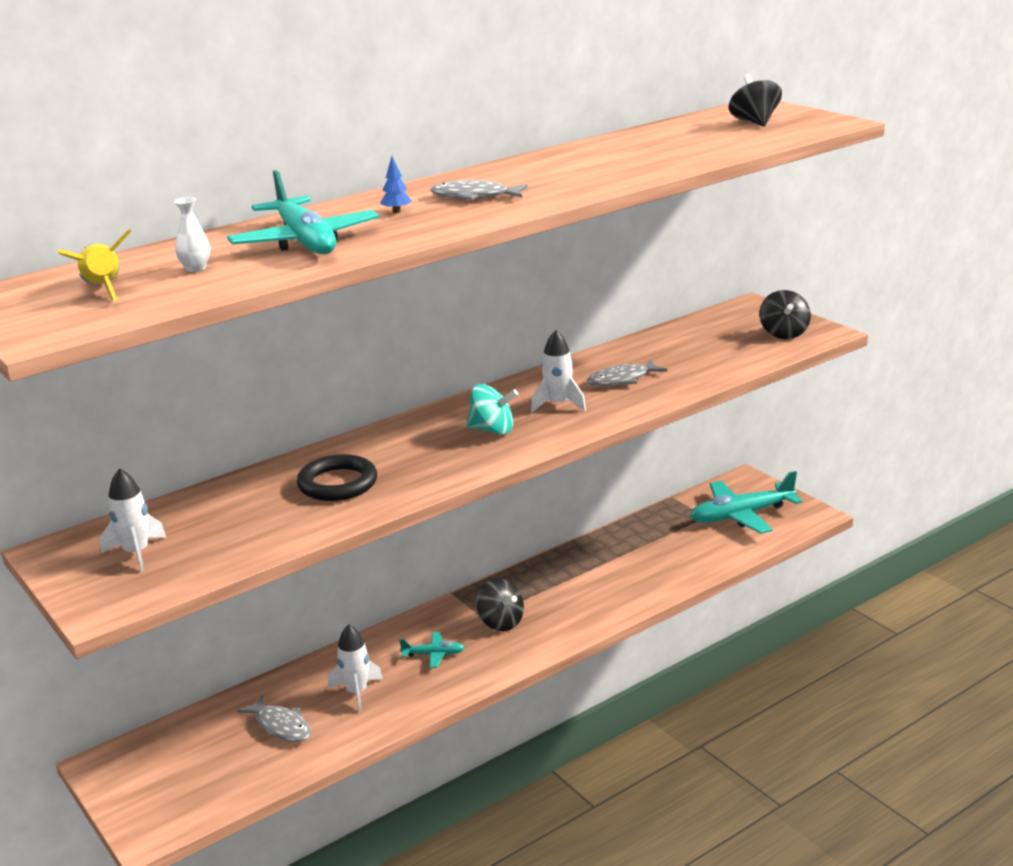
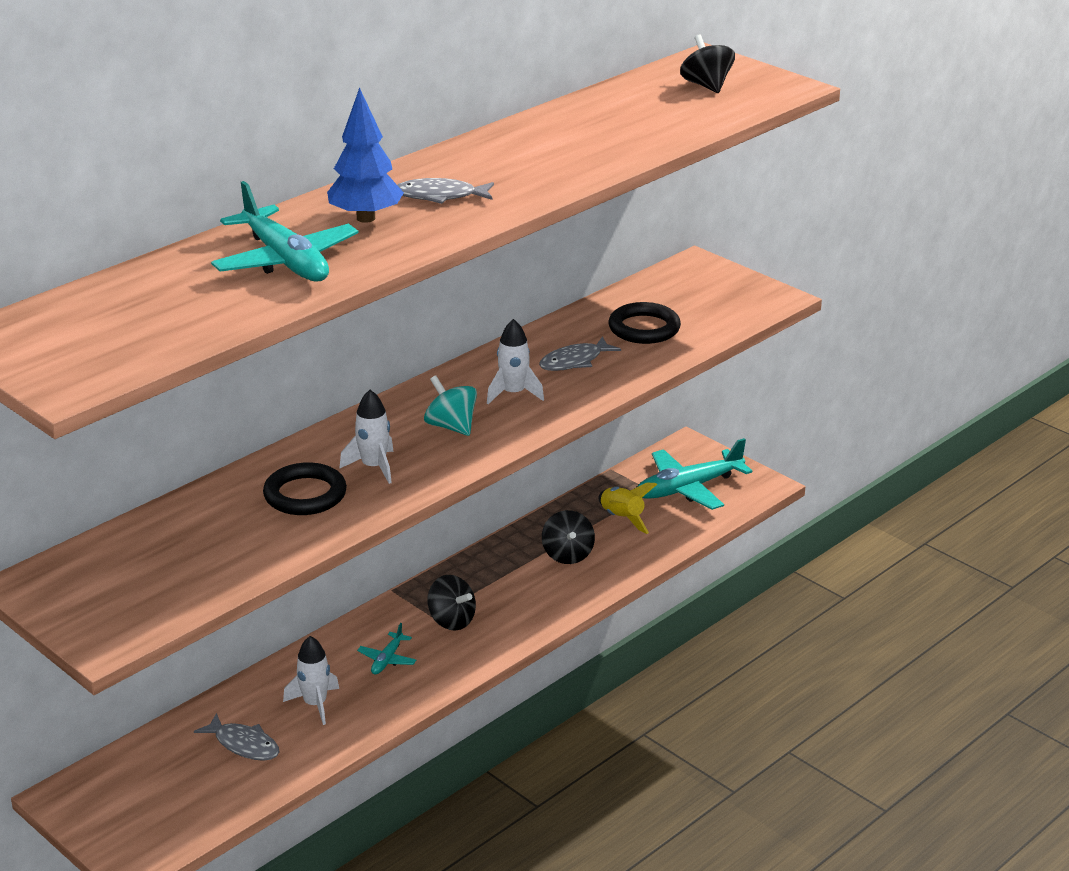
camera: 10 degrees left, 5 degrees up
yellow rocket [58,229,132,301] -> yellow rocket moved to [598,482,657,534]
white rocket [100,468,166,572] -> white rocket moved to [339,390,394,484]
white vase [174,197,210,272] -> none
blue tree [380,156,412,213] -> blue tree [327,87,404,223], size x2.33
turquoise plane [399,632,465,668] -> turquoise plane turned 120 degrees clockwise [357,623,416,675]
turquoise spinning top [467,384,518,435] -> turquoise spinning top turned 135 degrees counterclockwise [424,376,477,436]
black spinning top [759,290,811,339] -> black spinning top moved to [542,510,595,564]
none -> black ring [609,302,681,344]

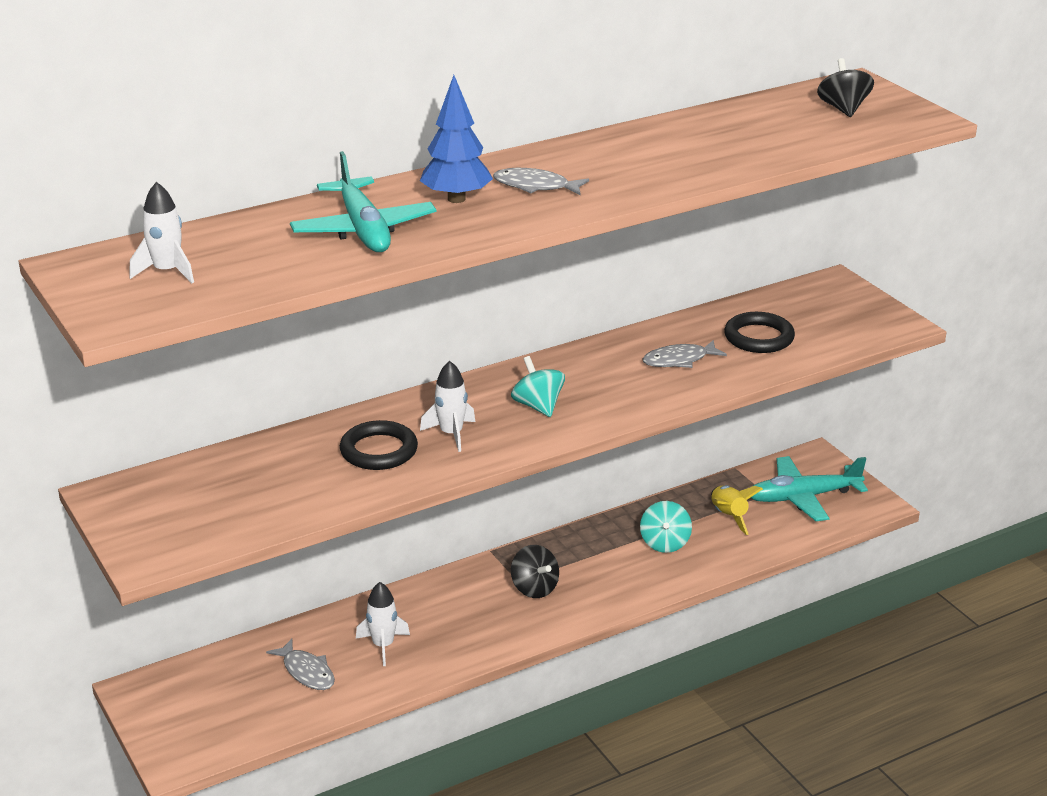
camera: 15 degrees right, 0 degrees up
turquoise plane [357,623,416,675] -> none
white rocket [487,319,544,404] -> white rocket moved to [129,182,194,283]
black spinning top [542,510,595,564] -> turquoise spinning top [640,501,692,553]

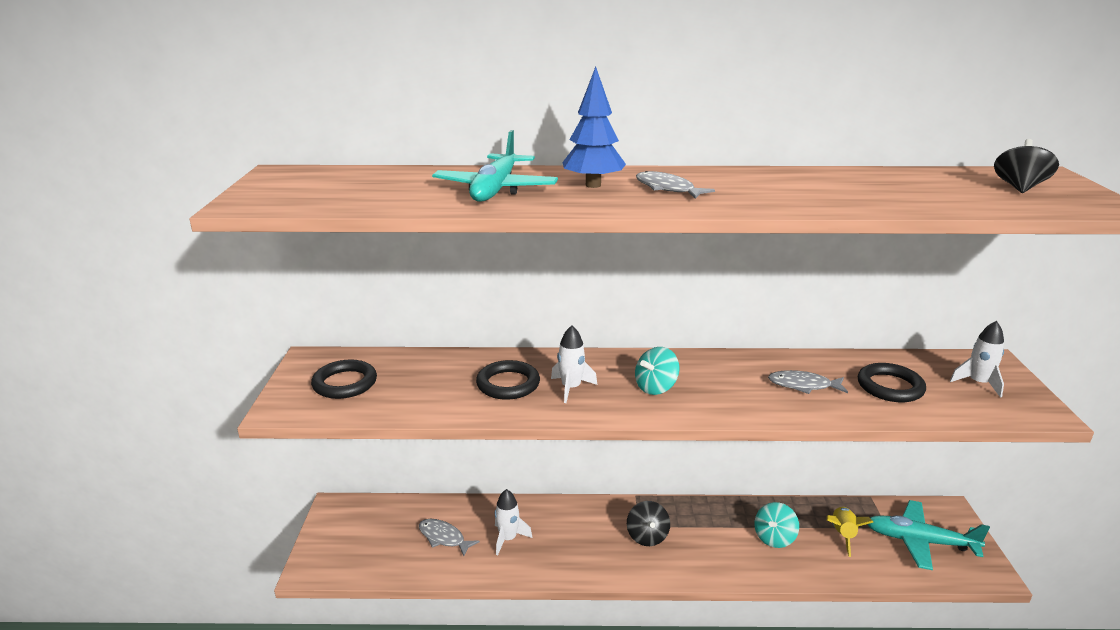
camera: 30 degrees right, 5 degrees down
white rocket [129,182,194,283] -> white rocket moved to [950,321,1004,398]
grey fish [266,639,335,690] -> grey fish turned 135 degrees clockwise [419,519,480,556]
turquoise spinning top [511,356,565,417] -> turquoise spinning top turned 135 degrees counterclockwise [635,347,679,395]
none -> black ring [311,359,377,399]

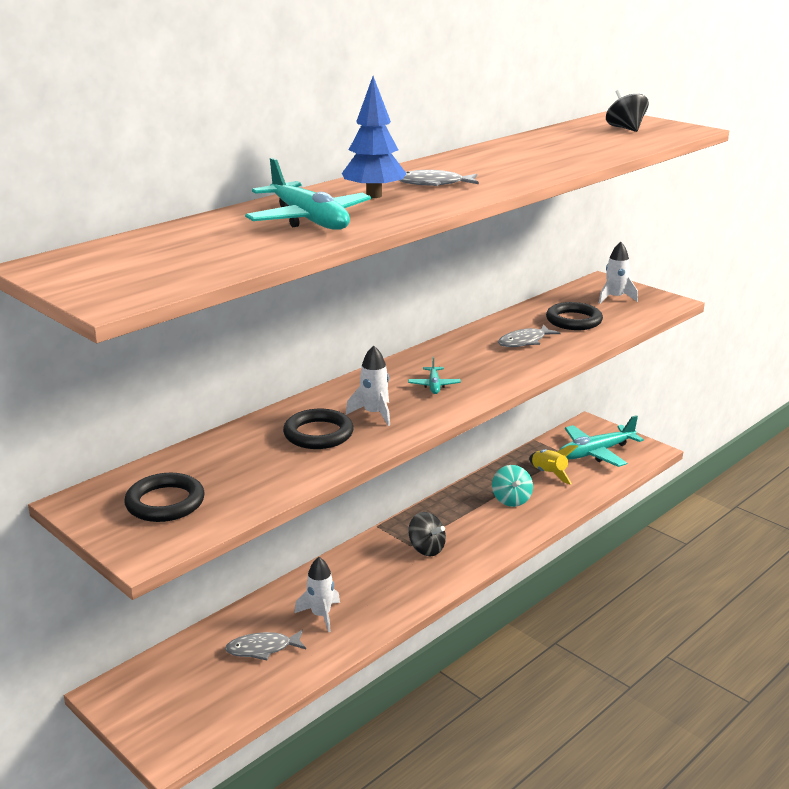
camera: 45 degrees left, 0 degrees up
turquoise spinning top [635,347,679,395] -> turquoise plane [408,357,461,394]

